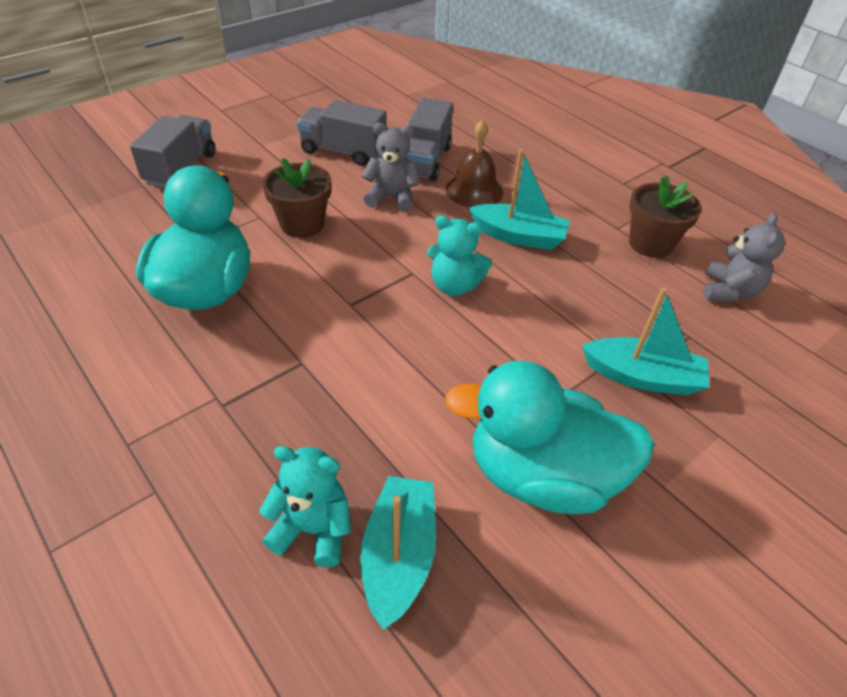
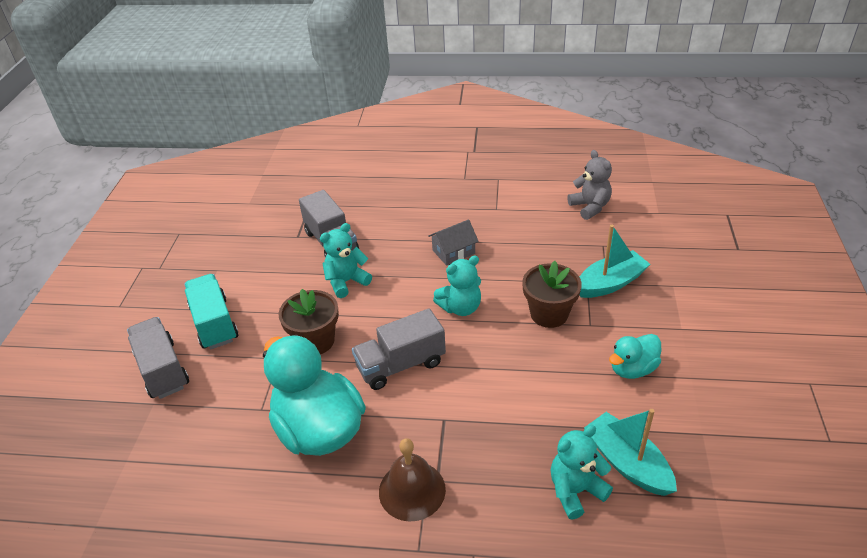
camera: 40 degrees left, 5 degrees down
grey truck [296,100,387,166] -> grey truck moved to [352,308,446,390]
grey teddy bear [362,123,419,212] -> turquoise teddy bear [320,223,372,298]
brown bell [445,120,503,208] -> brown bell moved to [379,438,446,522]
turquoise duck [445,361,655,514] -> turquoise duck [609,334,661,379], size x0.52
turquoise boat [469,149,570,250] -> grey house [428,219,479,266]
brown flower pot [629,176,702,258] -> brown flower pot moved to [522,261,582,328]
none -> turquoise truck [184,274,238,349]

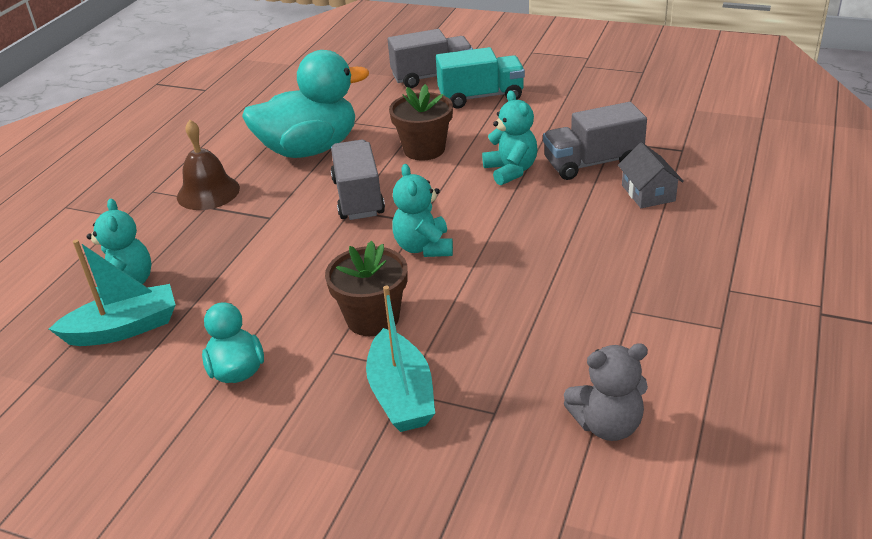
camera: 105 degrees right, 5 degrees down
grey house [428,219,479,266] -> grey house moved to [618,142,684,208]

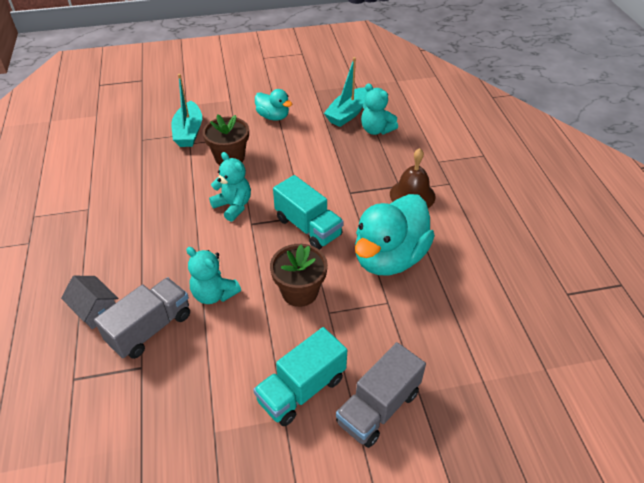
camera: 145 degrees right, 10 degrees up
grey truck [331,140,385,220] -> turquoise truck [273,175,344,250]
turquoise boat [366,286,435,432] -> turquoise boat turned 135 degrees counterclockwise [171,74,202,147]
grey teddy bear [564,343,648,441] -> none

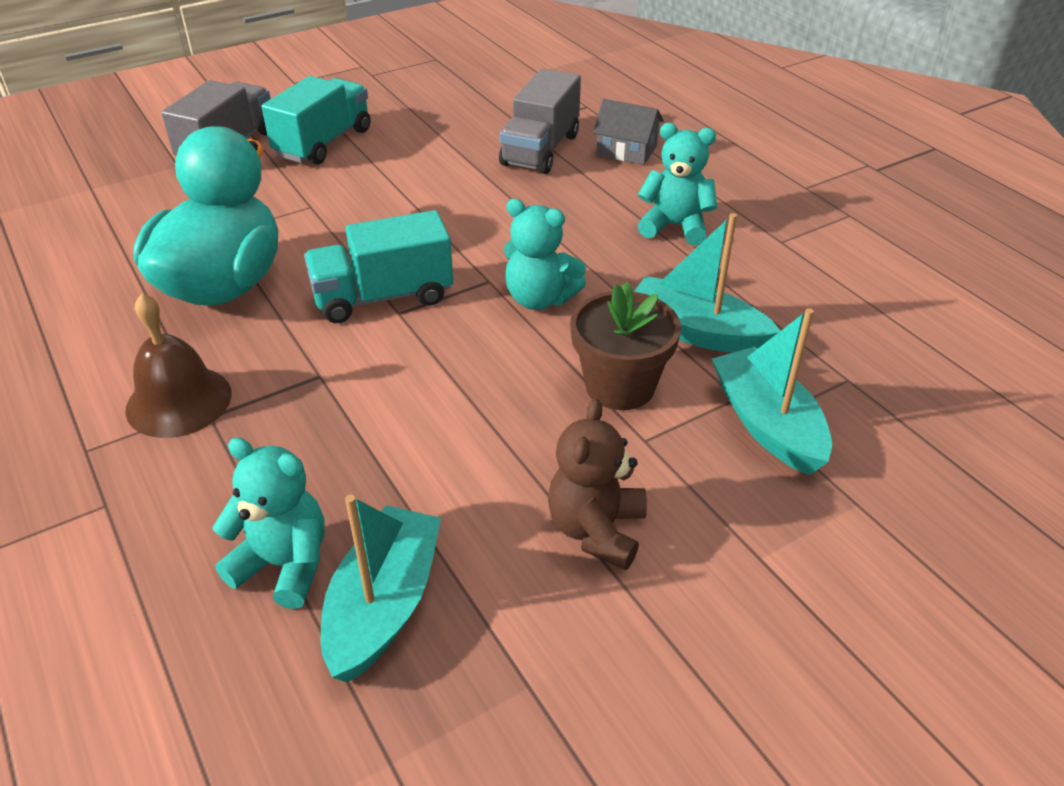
camera: 160 degrees right, 5 degrees down
turquoise teddy bear [186,247,241,304] -> turquoise teddy bear moved to [638,123,717,245]
turquoise duck [255,89,292,121] -> brown teddy bear [548,398,647,570]
brown flower pot [270,244,328,307] -> none
turquoise truck [273,175,344,250] -> turquoise truck turned 45 degrees counterclockwise [304,210,453,323]
none -> turquoise boat [634,213,780,353]

